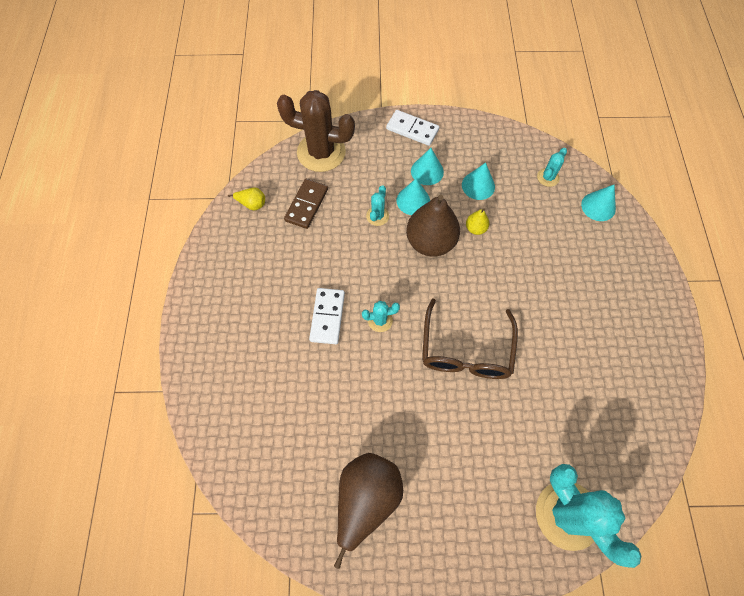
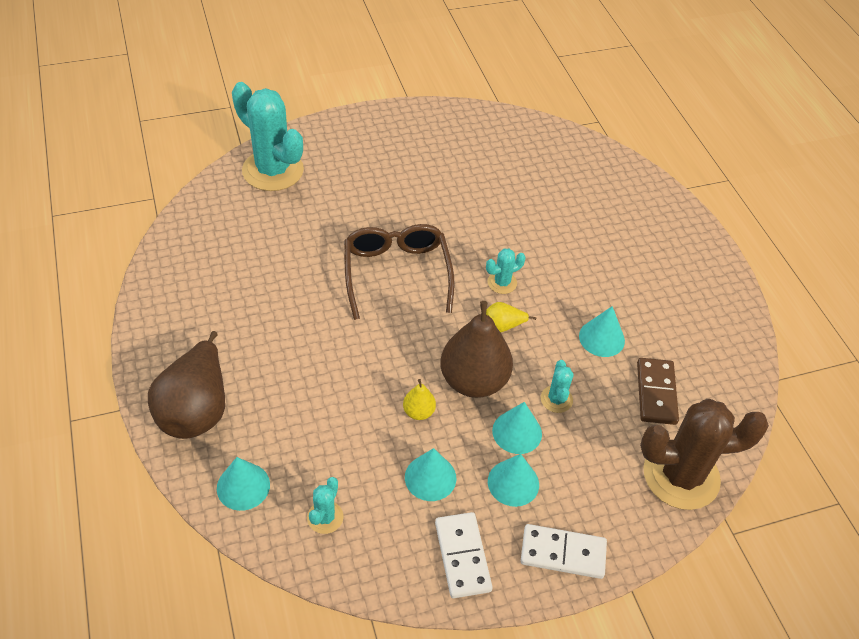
camera: 160 degrees right, 15 degrees down
yellow pear [228,187,265,210] -> yellow pear moved to [486,302,536,332]
white domino [309,288,345,344] -> white domino moved to [435,512,492,598]
brown pear [334,453,403,569] -> brown pear moved to [148,331,225,439]
none -> turquoise cone [579,306,625,357]

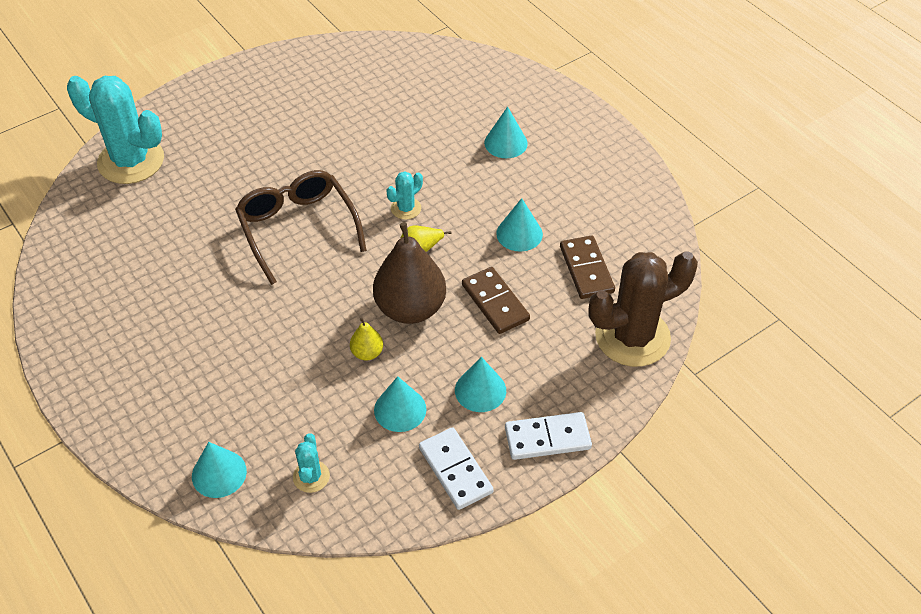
camera: 15 degrees left, 0 degrees up
brown pear [148,331,225,439] -> none
turquoise cone [492,402,542,454] -> turquoise cone moved to [484,107,528,158]
turquoise cactus [541,360,574,413] -> brown domino [462,267,530,334]

